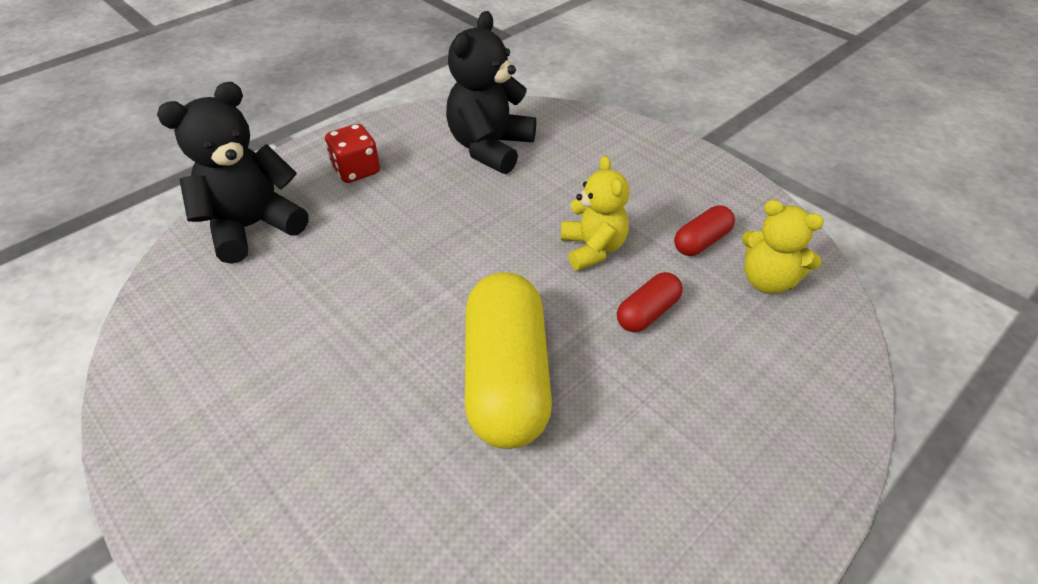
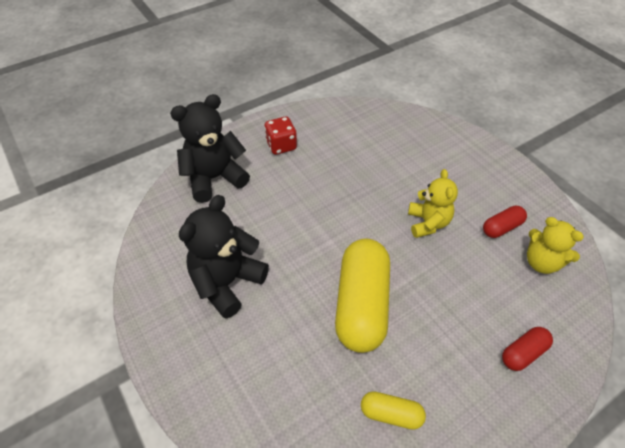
camera: 10 degrees right, 5 degrees up
black teddy bear [446,11,536,174] -> black teddy bear moved to [179,195,269,319]
red capsule [617,272,683,332] -> red capsule moved to [502,327,553,371]
none -> yellow capsule [361,391,426,430]

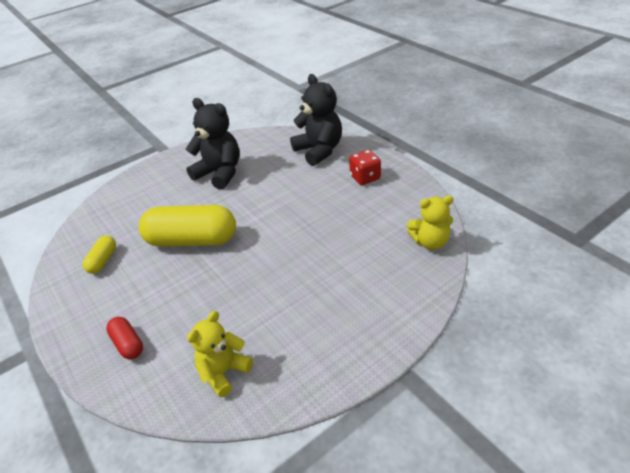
camera: 90 degrees right, 10 degrees down
yellow teddy bear [408,169,458,238] -> yellow teddy bear moved to [407,196,454,250]
red capsule [483,206,527,238] -> none

